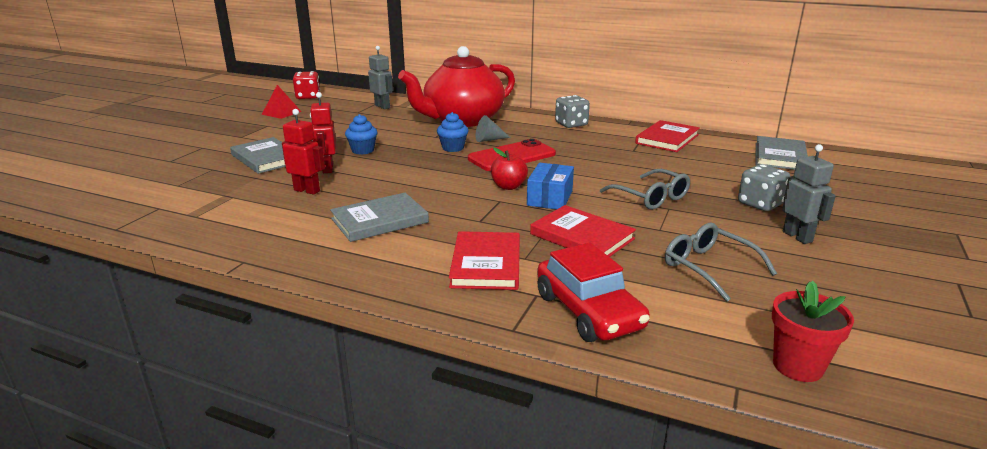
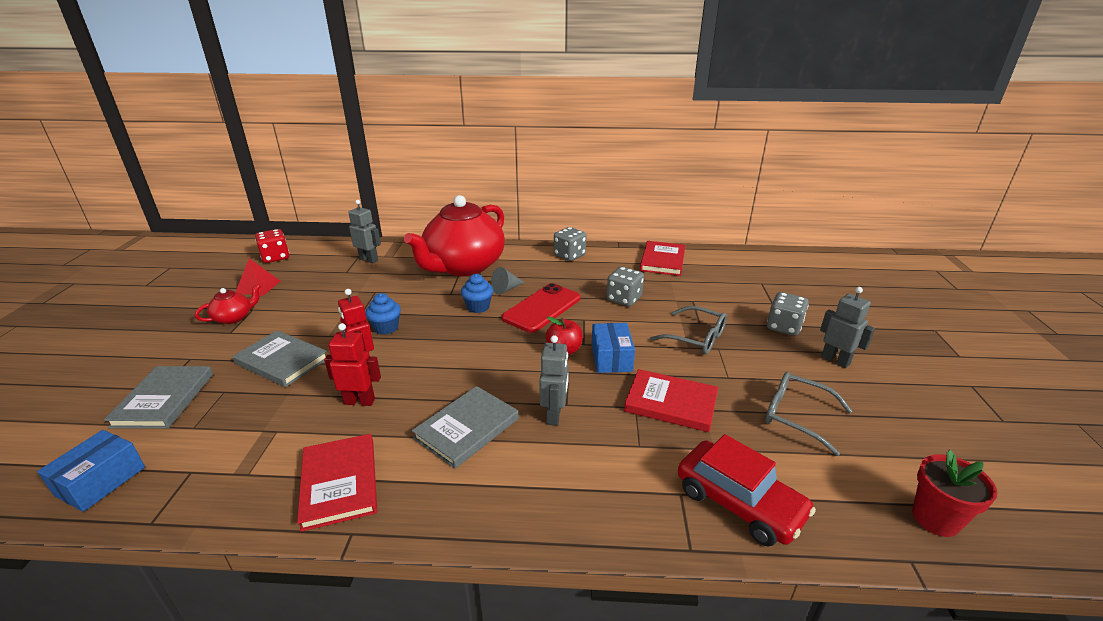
camera: 20 degrees left, 5 degrees up
red book [449,231,520,290] -> red book moved to [297,434,377,532]
grey book [755,136,808,170] -> grey book moved to [104,366,213,429]
none -> blue box [37,430,145,512]
none -> red teapot [195,284,261,324]
none -> grey robot [539,335,569,425]
none -> grey dice [607,267,644,307]

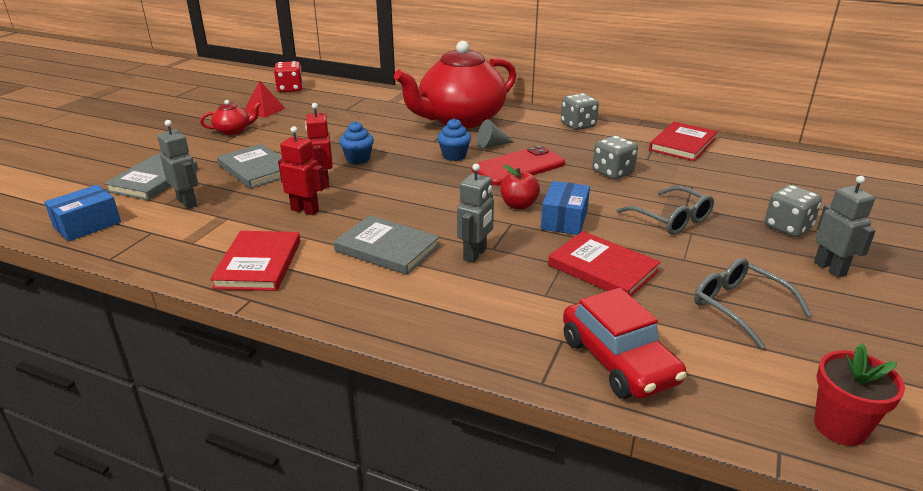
camera: 20 degrees right, 0 degrees up
grey robot [348,200,381,263] -> grey robot moved to [157,120,198,209]
grey book [412,386,519,469] -> grey book turned 60 degrees clockwise [334,215,440,275]

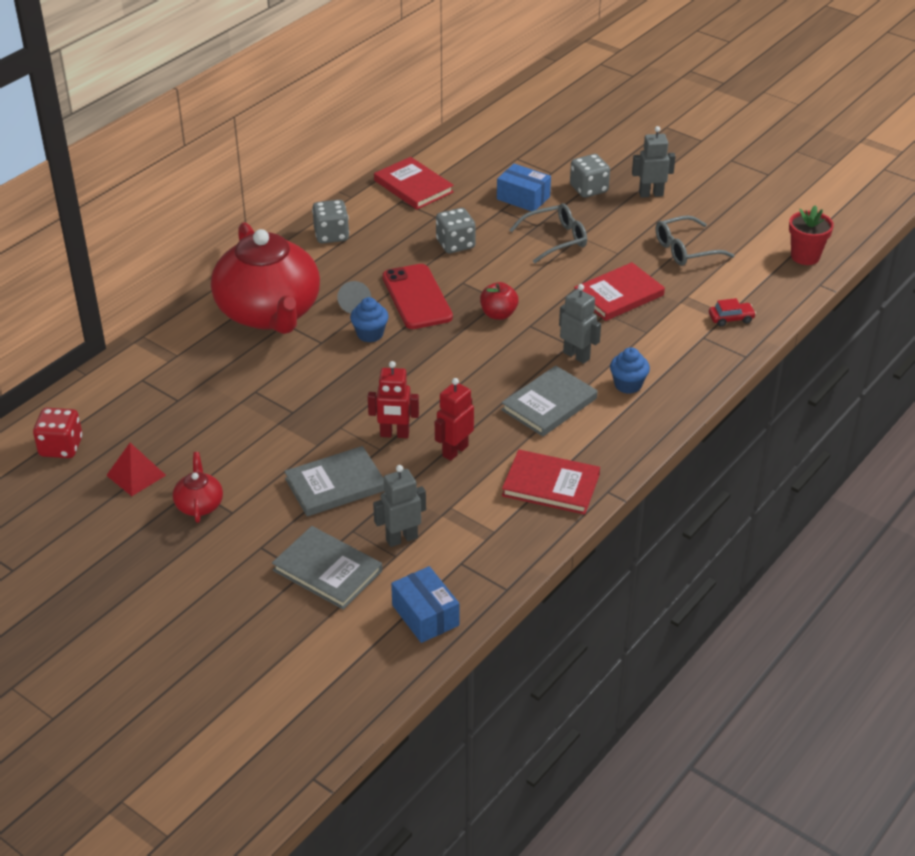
camera: 75 degrees left, 10 degrees up
blue cupcake [339,121,374,164] -> blue cupcake moved to [610,347,650,394]
blue box [541,181,590,235] -> blue box moved to [497,164,551,211]
red car [563,288,687,399] -> red car [709,298,756,327], size x0.48

